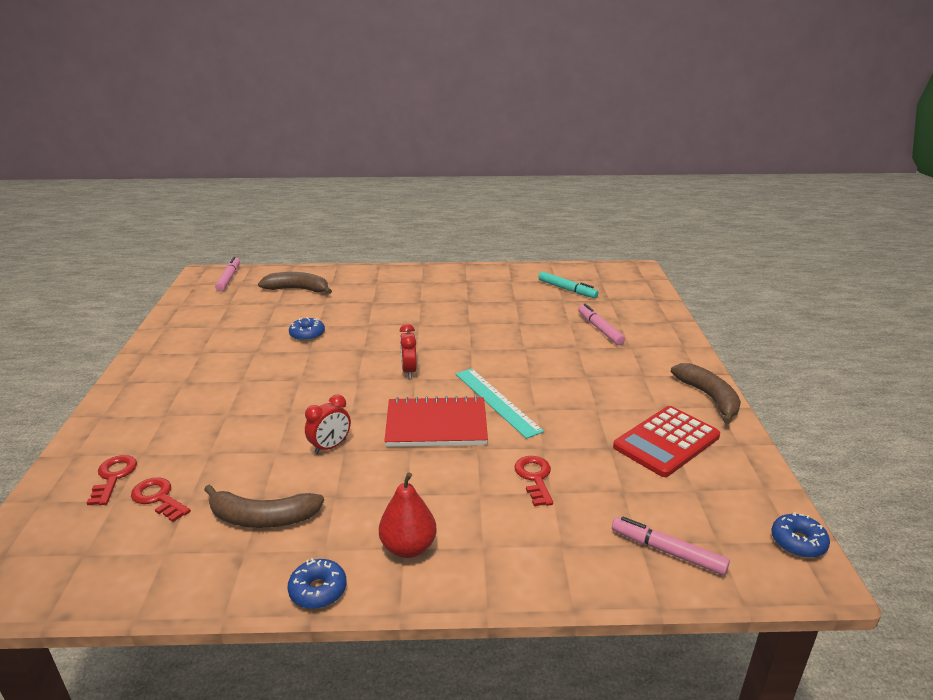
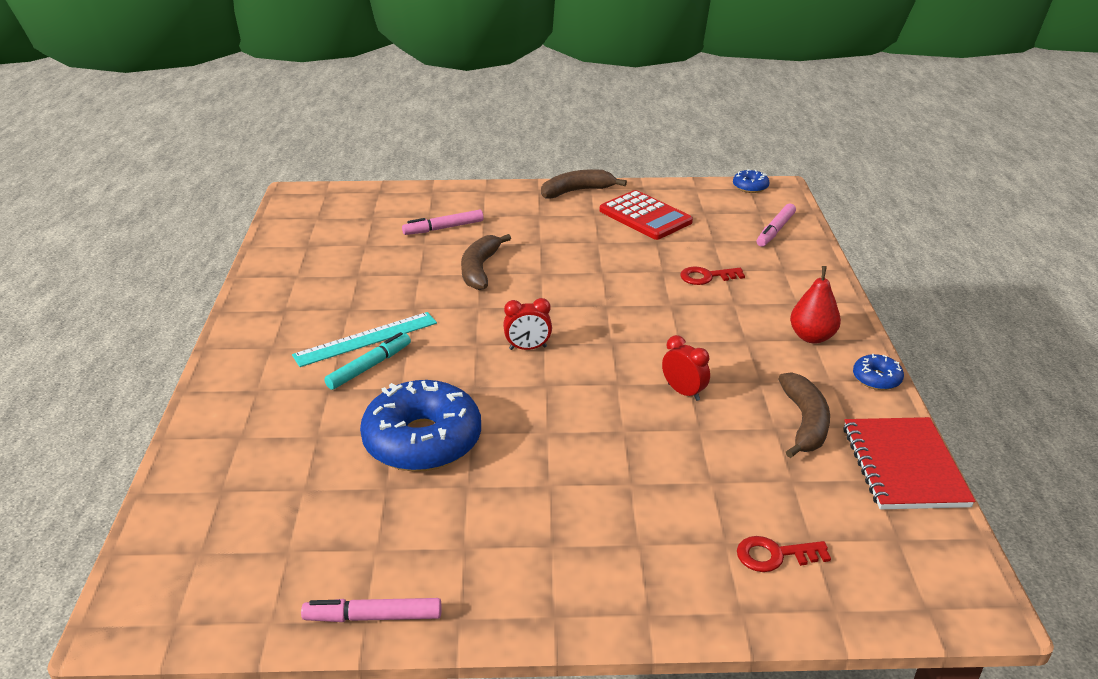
camera: 90 degrees left, 5 degrees up
red key [131,477,191,522] -> none
pink marker [215,257,240,292] -> pink marker moved to [301,598,442,622]
brown banana [258,272,332,294] -> brown banana moved to [461,234,511,290]
blue donut [289,317,325,341] -> blue donut [360,380,481,472], size x2.26
red notebook [384,396,488,447] -> red notebook moved to [843,417,975,510]
turquoise ruler [456,368,544,439] -> turquoise ruler moved to [292,312,437,367]
turquoise marker [538,272,598,298] -> turquoise marker moved to [324,332,411,390]

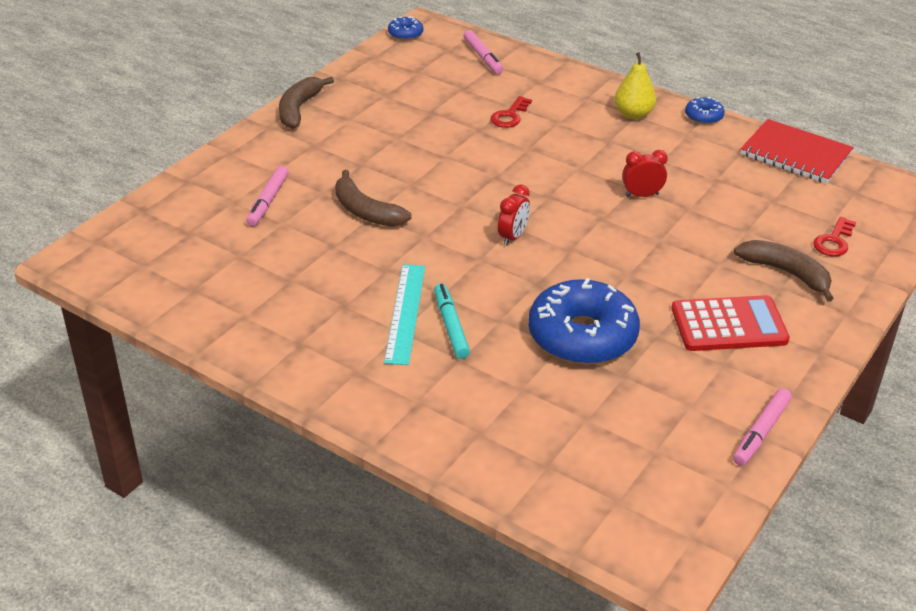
camera: 55 degrees left, 5 degrees up
red calculator [600,190,693,240] -> red calculator moved to [671,295,790,351]
brown banana [778,372,830,458] -> brown banana moved to [734,240,834,302]
red pear [790,266,841,344] -> yellow pear [615,52,656,120]

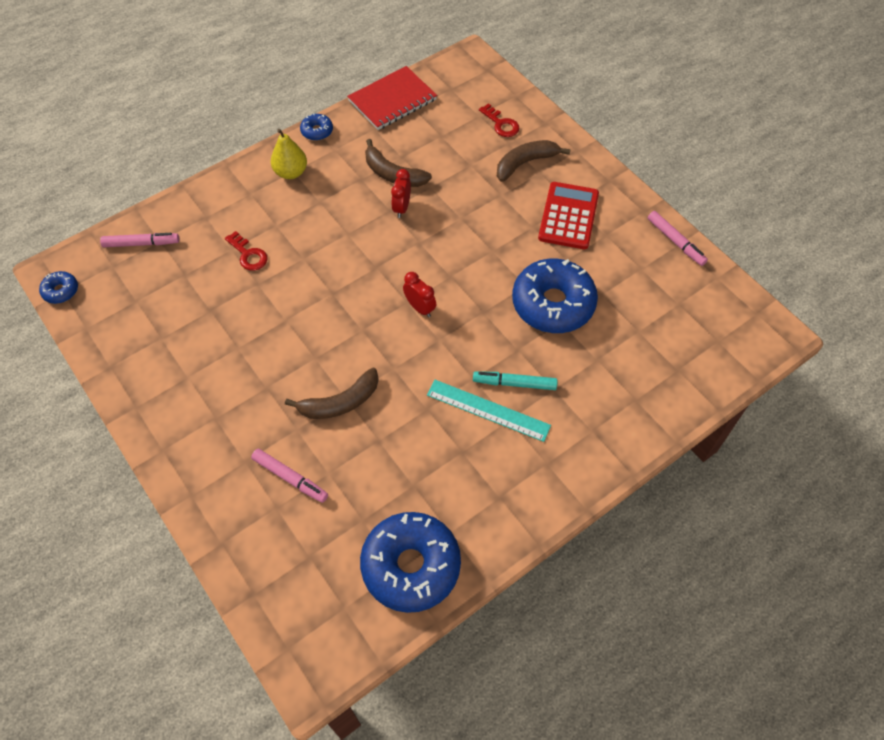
camera: 70 degrees left, 20 degrees up
brown banana [279,77,334,129] -> brown banana moved to [365,139,432,187]
none -> blue donut [360,512,461,613]

